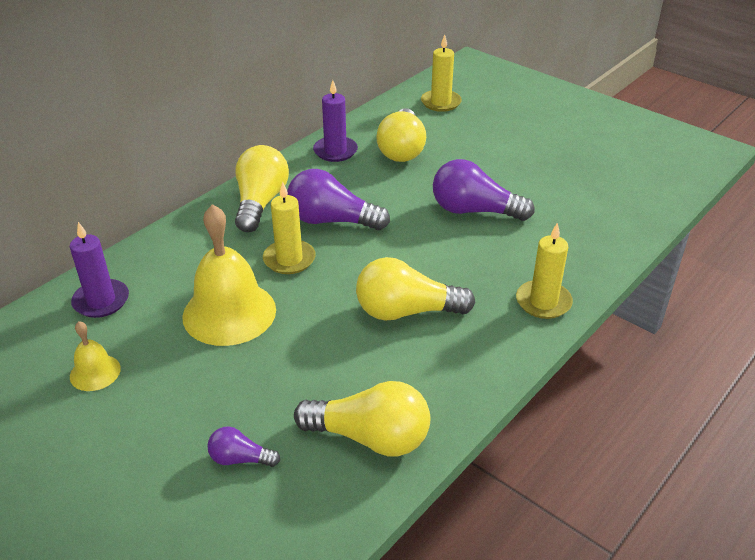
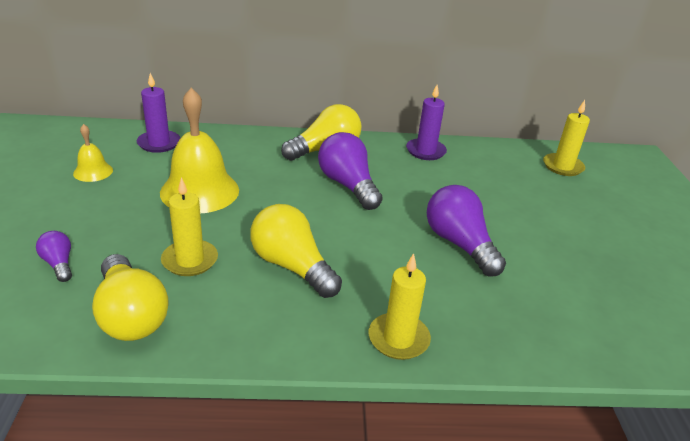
camera: 45 degrees right, 5 degrees down
yellow candle [263,182,316,274] -> yellow candle moved to [161,177,218,276]
yellow light bulb [376,108,426,162] -> none

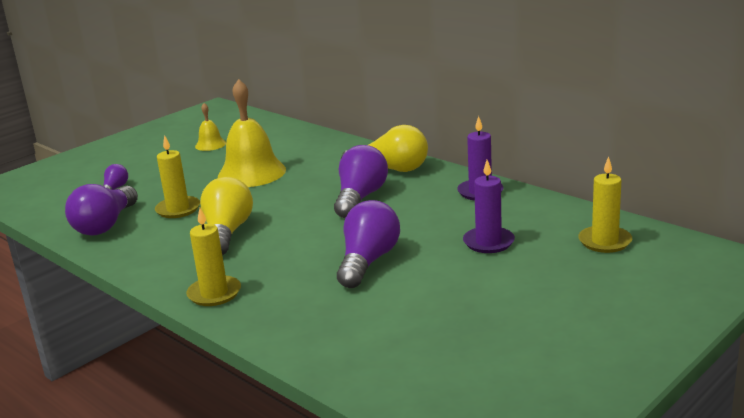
camera: 50 degrees right, 10 degrees down
yellow light bulb [92,254,169,341] -> purple light bulb [65,184,138,235]
purple candle [137,73,180,153] -> purple candle moved to [463,160,515,253]

